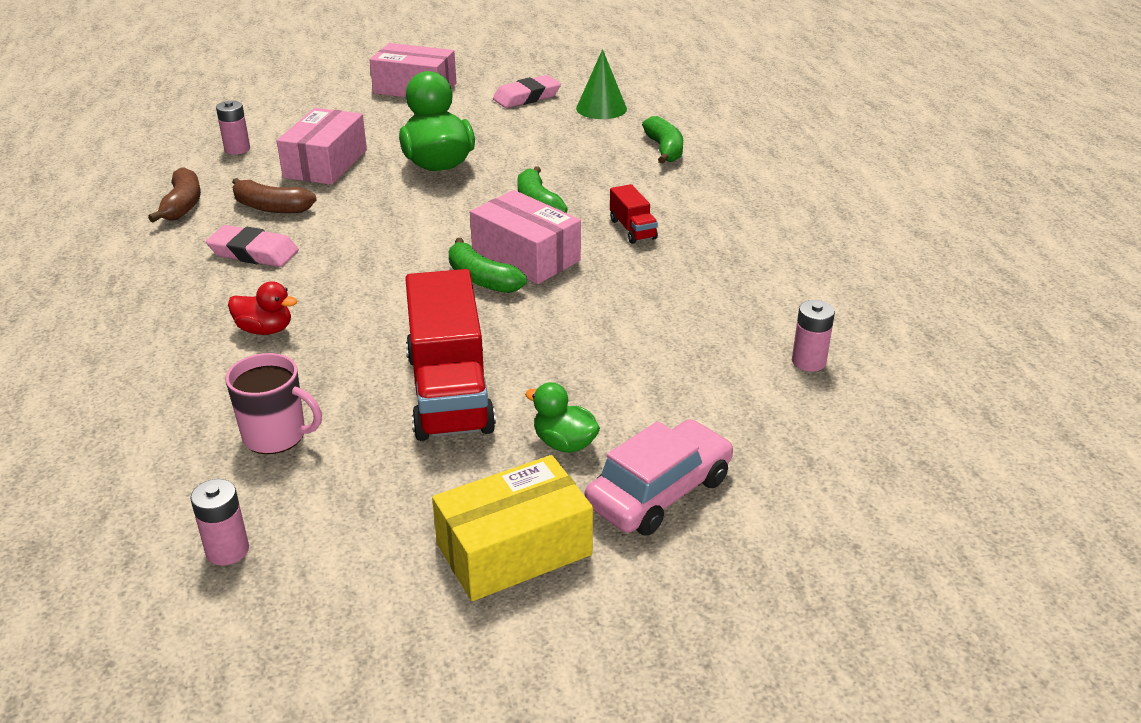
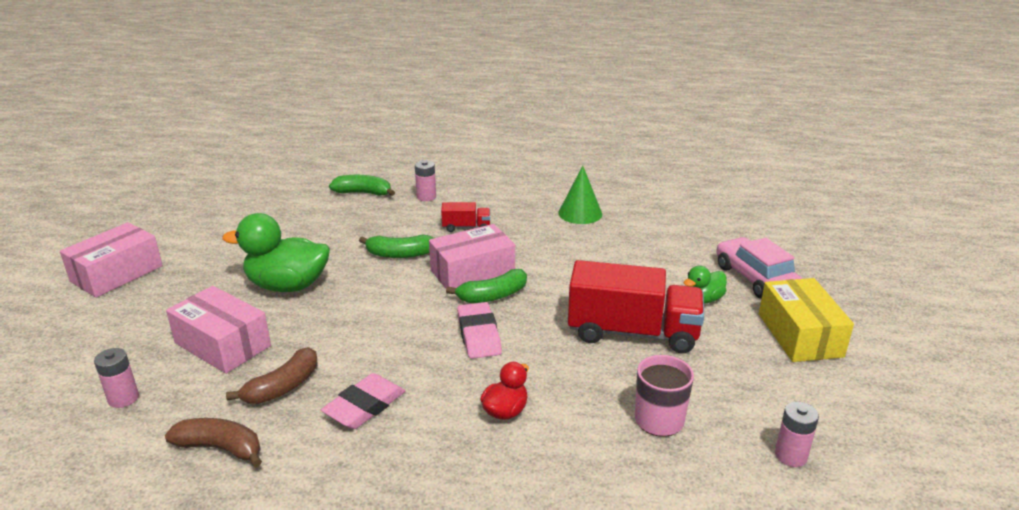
camera: 70 degrees left, 5 degrees down
pink eraser [493,75,561,108] -> pink eraser moved to [457,302,502,359]
green cone [576,49,627,119] -> green cone moved to [558,166,602,224]
pink battery [792,300,835,372] -> pink battery moved to [415,160,436,201]

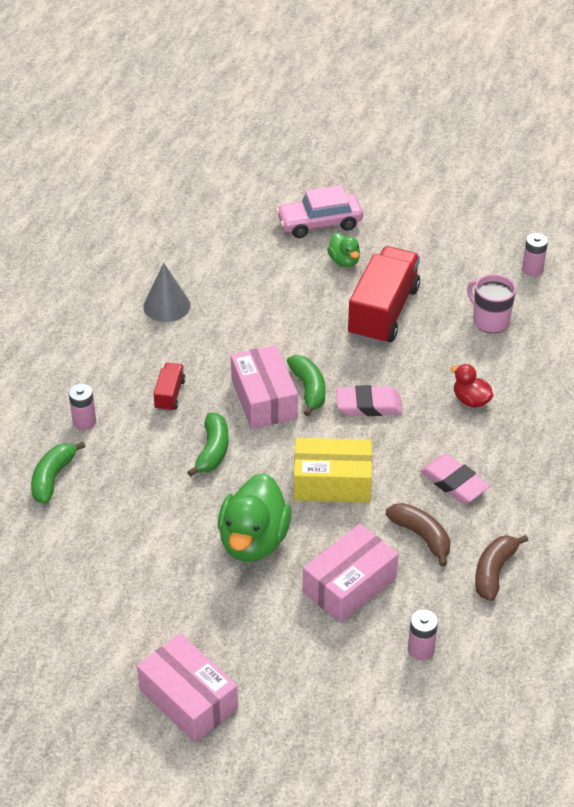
camera: 80 degrees left, 15 degrees up
green cone [558,166,602,224] -> grey cone [143,263,190,322]
yellow box [759,278,854,362] -> yellow box moved to [294,438,372,503]

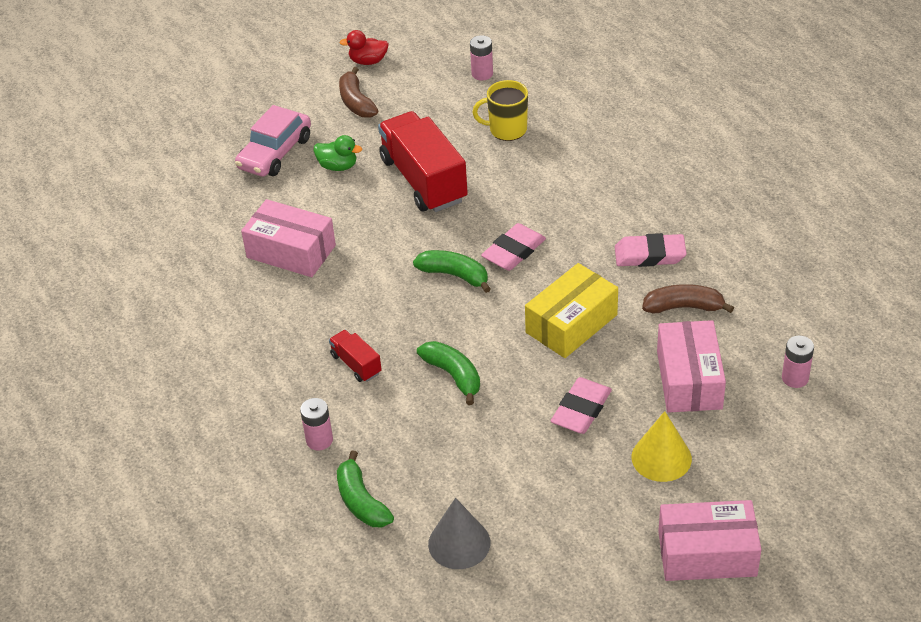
camera: 45 degrees left, 0 degrees up
grey cone [143,263,190,322] -> grey cone moved to [428,498,490,569]
green duck [218,473,291,562] -> pink eraser [551,377,612,434]
pink box [231,345,298,429] -> pink box moved to [241,199,336,277]
red duck [450,364,494,408] -> red duck moved to [339,30,389,65]
pink mug [467,274,516,333] -> yellow mug [473,80,528,141]
brown banana [475,535,528,601] -> brown banana moved to [339,67,379,118]
none -> yellow cone [632,411,692,482]

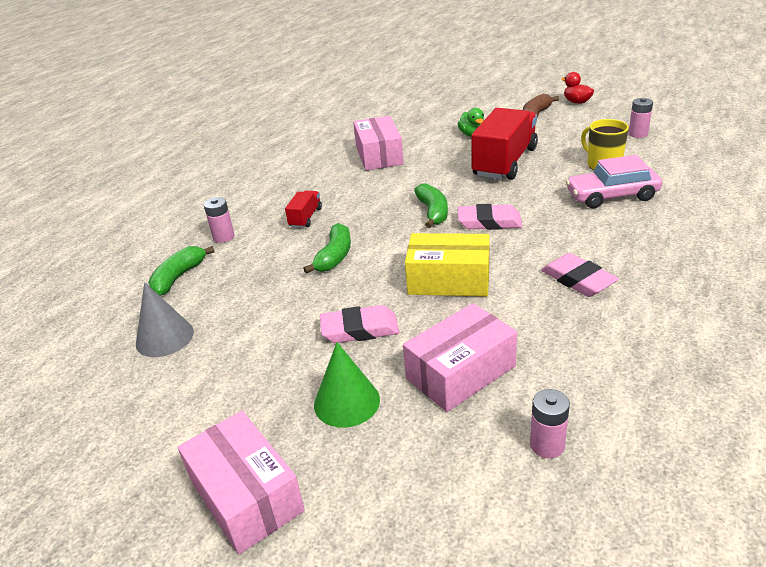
camera: 55 degrees right, 10 degrees down
pink car [235,105,311,177] -> pink car moved to [566,155,662,208]
yellow cone [632,411,692,482] -> green cone [314,342,380,428]
brown banana [642,284,734,313] -> none

